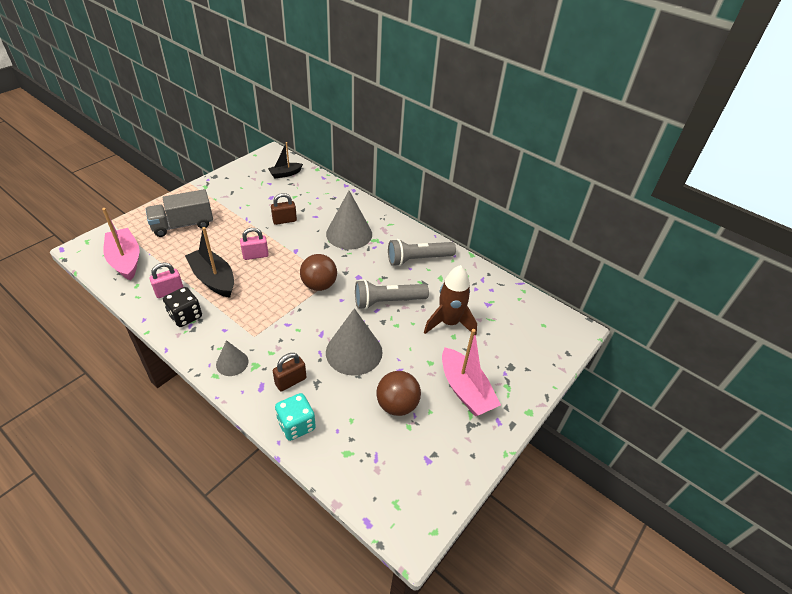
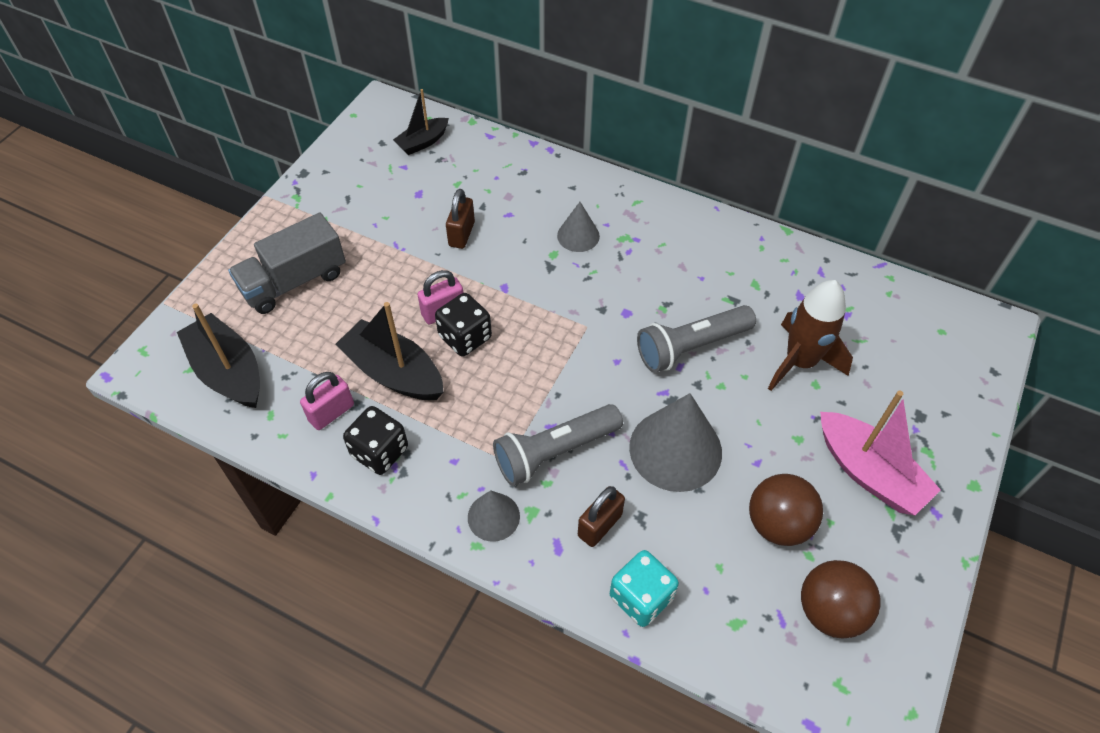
camera: 10 degrees left, 10 degrees up
pink boat [102,208,140,281] -> black boat [177,303,260,408]
brown padlock [271,193,297,225] -> brown padlock turned 45 degrees counterclockwise [446,189,475,249]
brown ball [300,254,337,291] -> brown ball moved to [801,560,881,639]
grey cone [326,191,372,249] -> grey cone [557,202,600,252], size x0.54
grey flashlight [388,239,456,266] -> grey flashlight moved to [493,404,623,486]
none -> black dice [435,293,492,357]

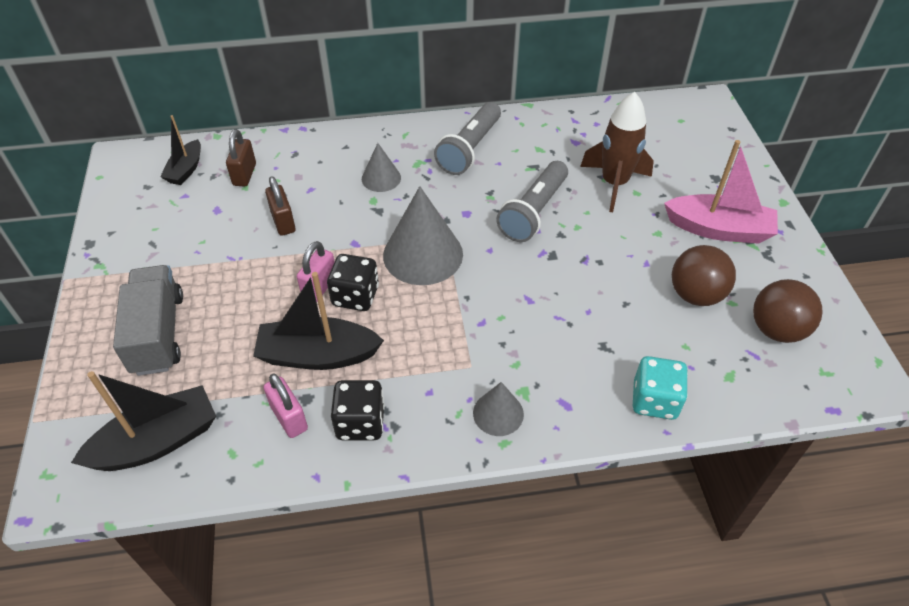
camera: 35 degrees left, 5 degrees down
black boat [177,303,260,408] -> black boat turned 135 degrees clockwise [71,371,216,471]
grey truck [228,212,346,314] -> grey truck turned 150 degrees clockwise [113,265,183,376]
pink padlock [300,372,354,430] -> pink padlock turned 45 degrees counterclockwise [263,374,308,438]
grey flashlight [493,404,623,486] -> grey flashlight moved to [434,102,501,175]
brown padlock [578,486,625,547] -> brown padlock moved to [226,129,256,187]
grey cone [629,393,722,492] -> grey cone moved to [383,186,463,285]

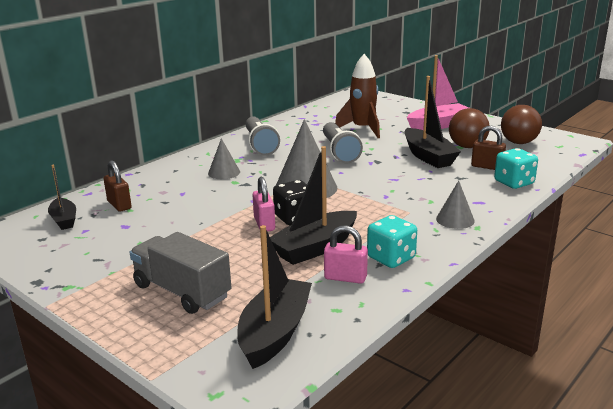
camera: 40 degrees left, 25 degrees down
brown padlock [265,176,296,236] -> brown padlock moved to [471,126,506,170]
black dice [331,380,385,440] -> turquoise dice [367,215,417,268]
none -> black boat [405,76,461,168]

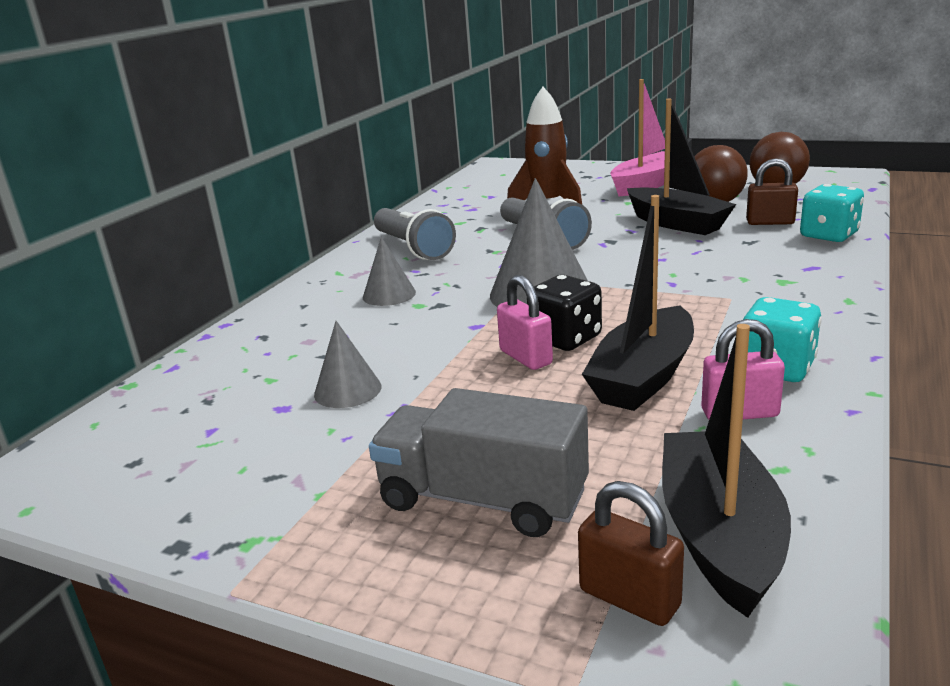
camera: 15 degrees left, 0 degrees up
black boat [48,165,76,230] -> none
brown padlock [103,160,132,212] -> brown padlock moved to [578,481,684,626]
grey cone [436,180,475,229] -> grey cone moved to [314,321,382,408]

